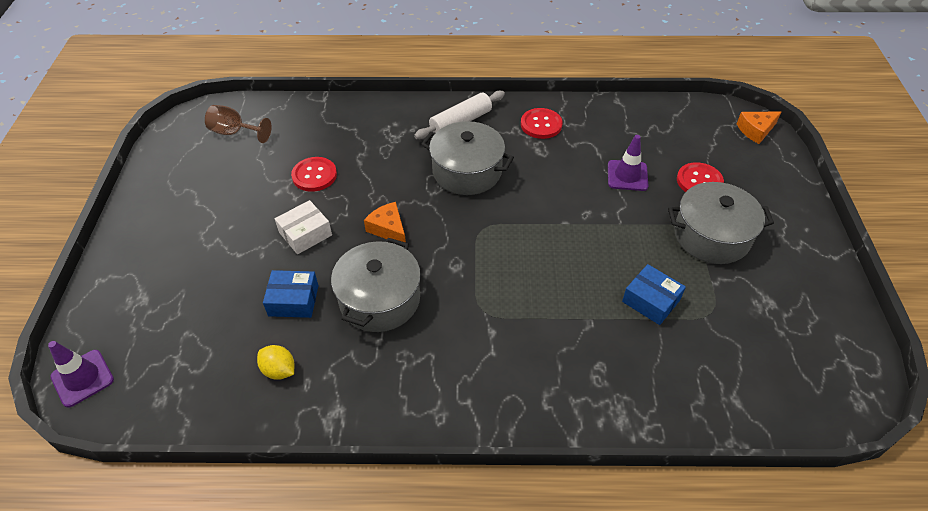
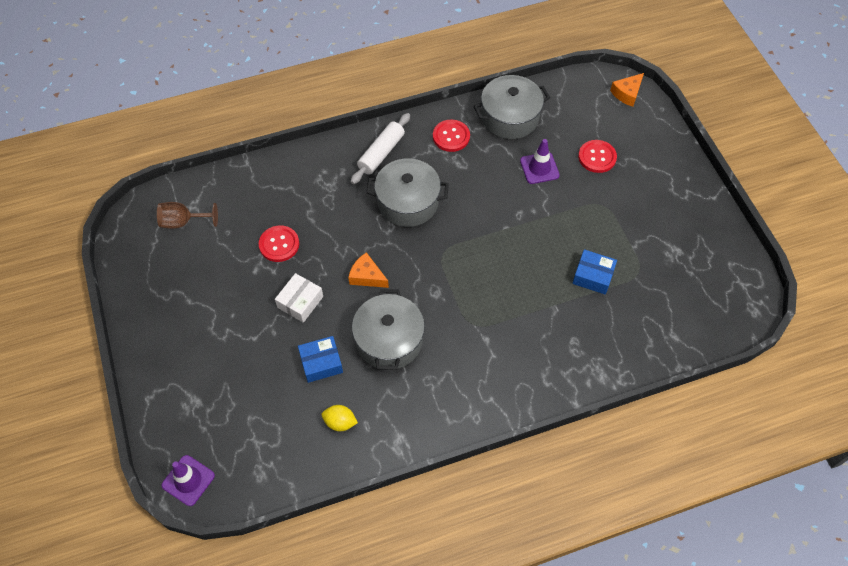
camera: 20 degrees left, 10 degrees up
grey pot [668,182,774,264] -> grey pot moved to [474,75,550,139]

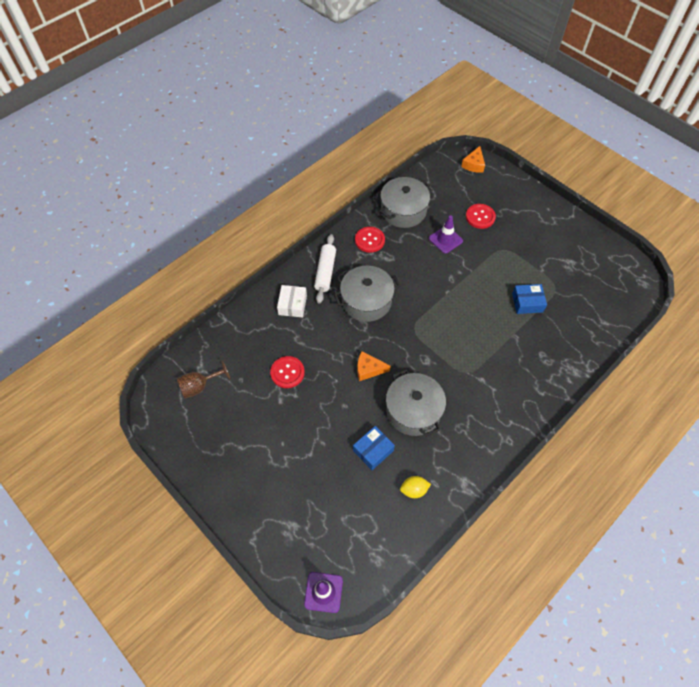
camera: 25 degrees left, 0 degrees up
white box [275,273,323,323] -> white box moved to [277,285,307,318]

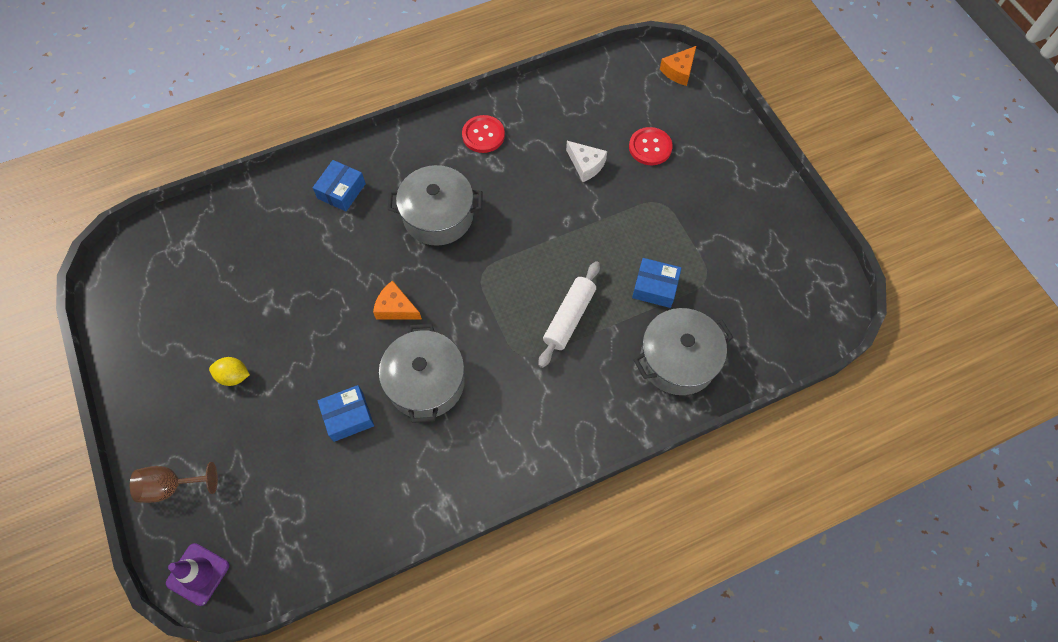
camera: 20 degrees right, 5 degrees up
brown goblet [177,360,230,398] -> brown goblet moved to [130,462,218,503]
red button [270,356,305,388] -> none
white box [277,285,307,318] -> blue box [313,160,366,211]
white rolling pin [314,234,336,304] -> white rolling pin moved to [538,261,600,368]
grey pot [380,177,430,228] -> grey pot moved to [633,308,734,395]
yellow lemon [400,476,431,498] -> yellow lemon moved to [209,357,250,386]
purple traffic cone [429,215,463,254] -> white cheese [566,141,607,182]

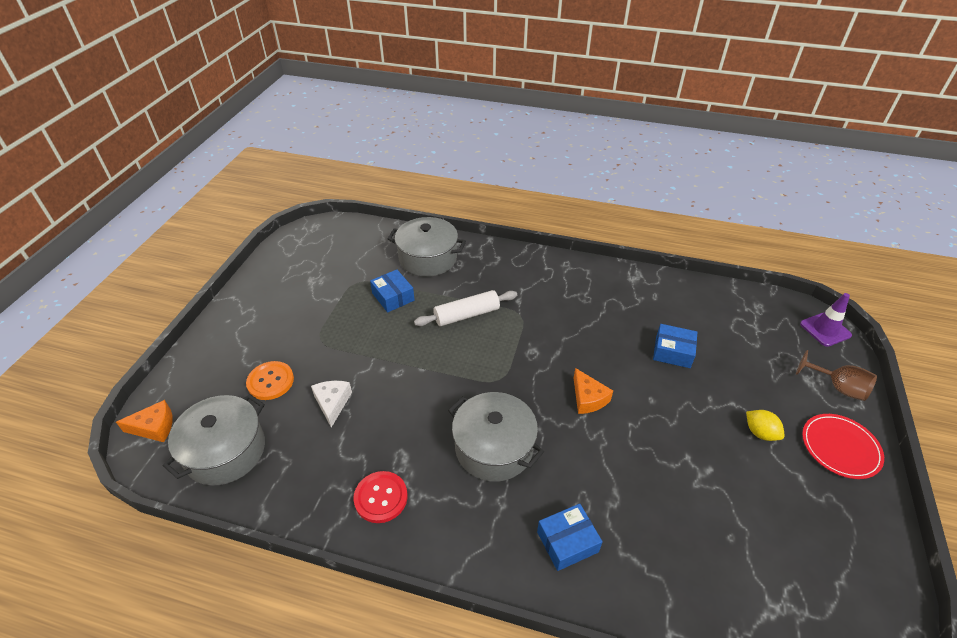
camera: 140 degrees left, 20 degrees down
grey pot [379,324,465,423] -> grey pot moved to [163,394,265,486]
red button [629,127,673,165] -> orange button [246,361,294,400]
none -> red plate [802,414,884,479]

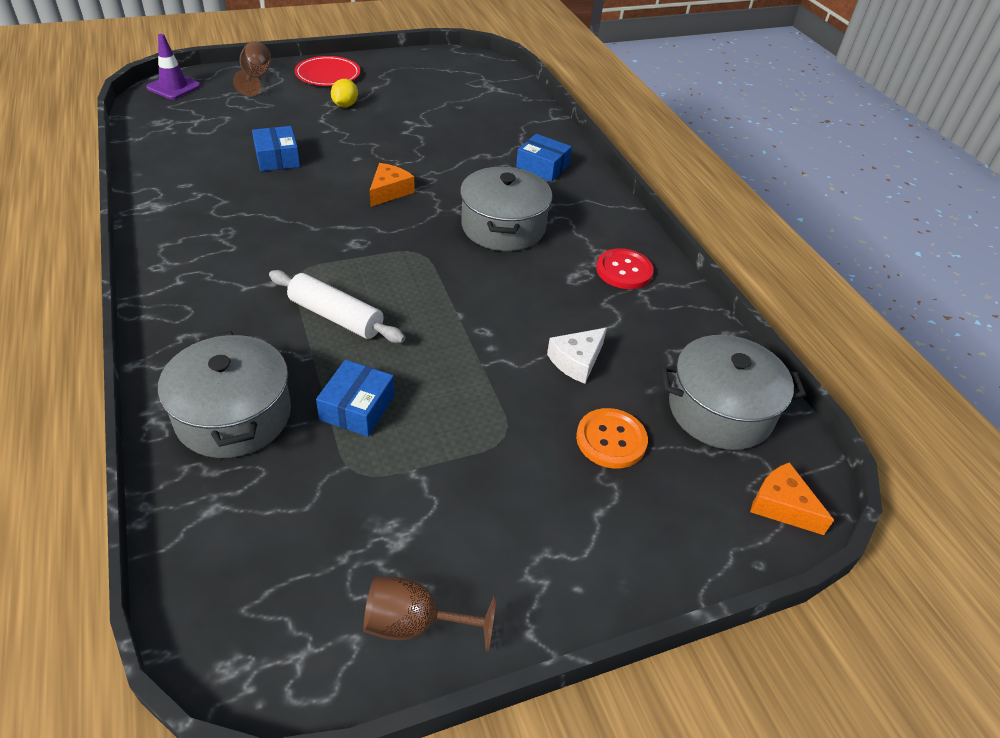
camera: 130 degrees left, 0 degrees up
none -> brown goblet [363,576,496,651]

